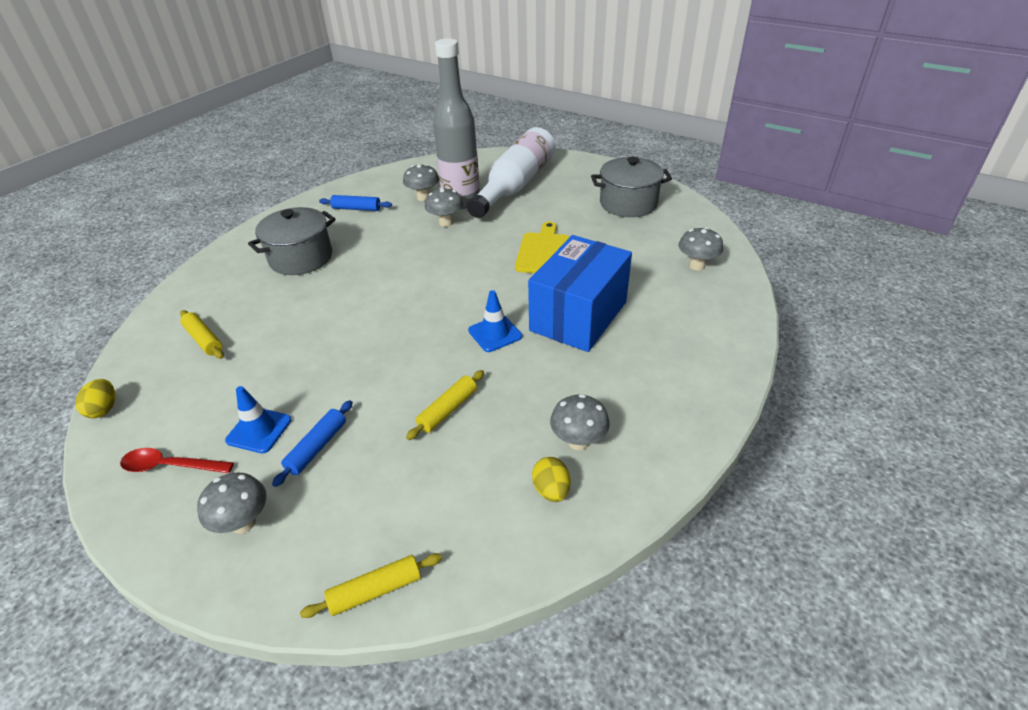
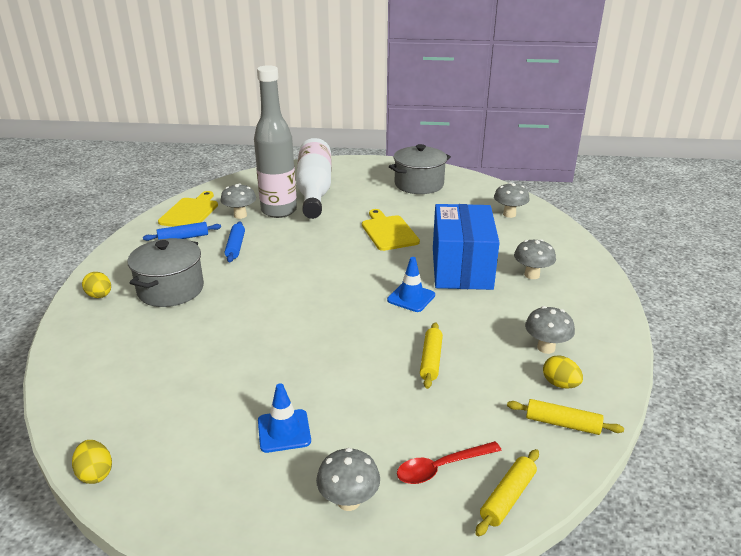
camera: 30 degrees left, 10 degrees down
red spoon [120,448,234,473] -> red spoon moved to [397,441,502,484]
yellow rolling pin [180,310,224,359] -> yellow rolling pin moved to [507,399,624,435]
blue rolling pin [272,400,353,487] -> blue rolling pin moved to [225,221,245,262]
grey mushroom [425,187,463,227] -> grey mushroom moved to [514,239,556,279]
none -> yellow egg [82,272,111,298]
none -> yellow cutting board [158,191,218,227]

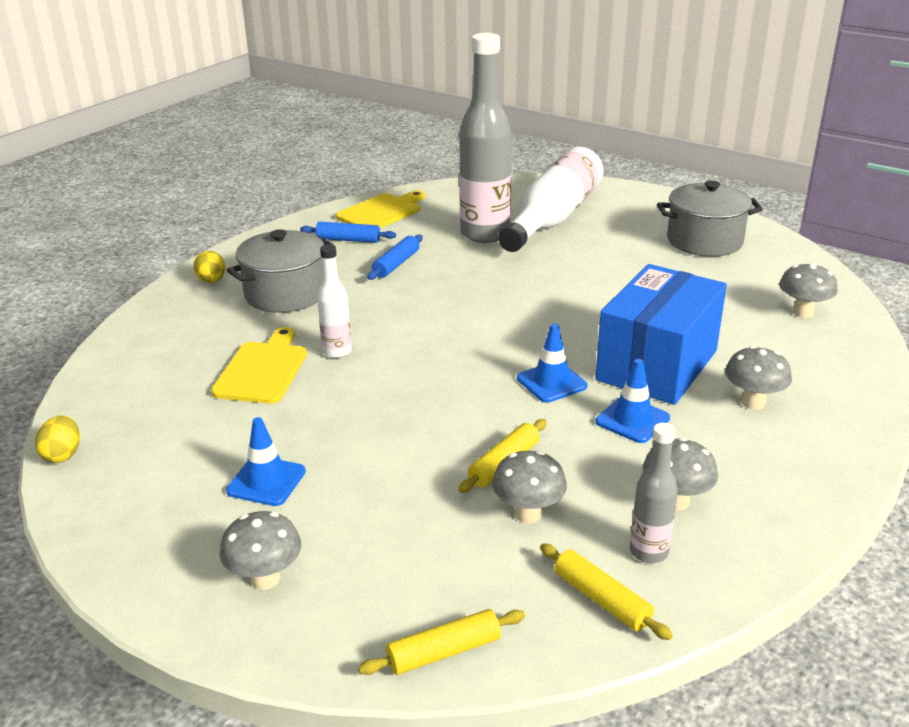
camera: 30 degrees right, 0 degrees up
grey mushroom [221,184,256,219] -> grey mushroom moved to [492,451,567,523]
yellow cutting board [362,209,420,251] -> yellow cutting board moved to [211,327,307,404]
red spoon [397,441,502,484] -> none
yellow egg [543,355,583,389] -> grey bottle [630,423,678,563]
none -> white bottle [317,244,352,358]
none -> blue traffic cone [595,359,670,443]

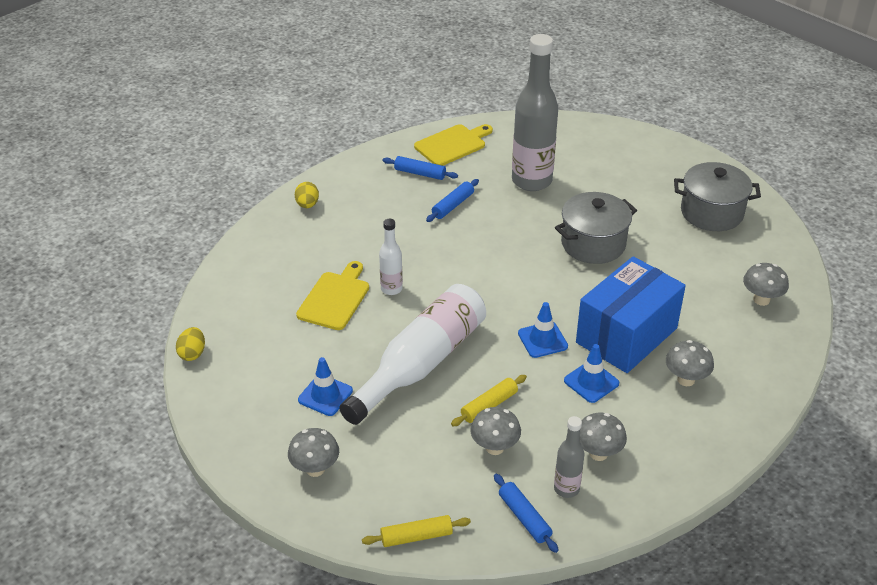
camera: 10 degrees right, 10 degrees up
grey pot [226,229,334,313] -> grey pot moved to [555,192,637,264]
white bottle [498,147,603,252] -> white bottle moved to [339,284,486,425]
yellow rolling pin [540,543,673,640] -> blue rolling pin [494,474,559,553]

